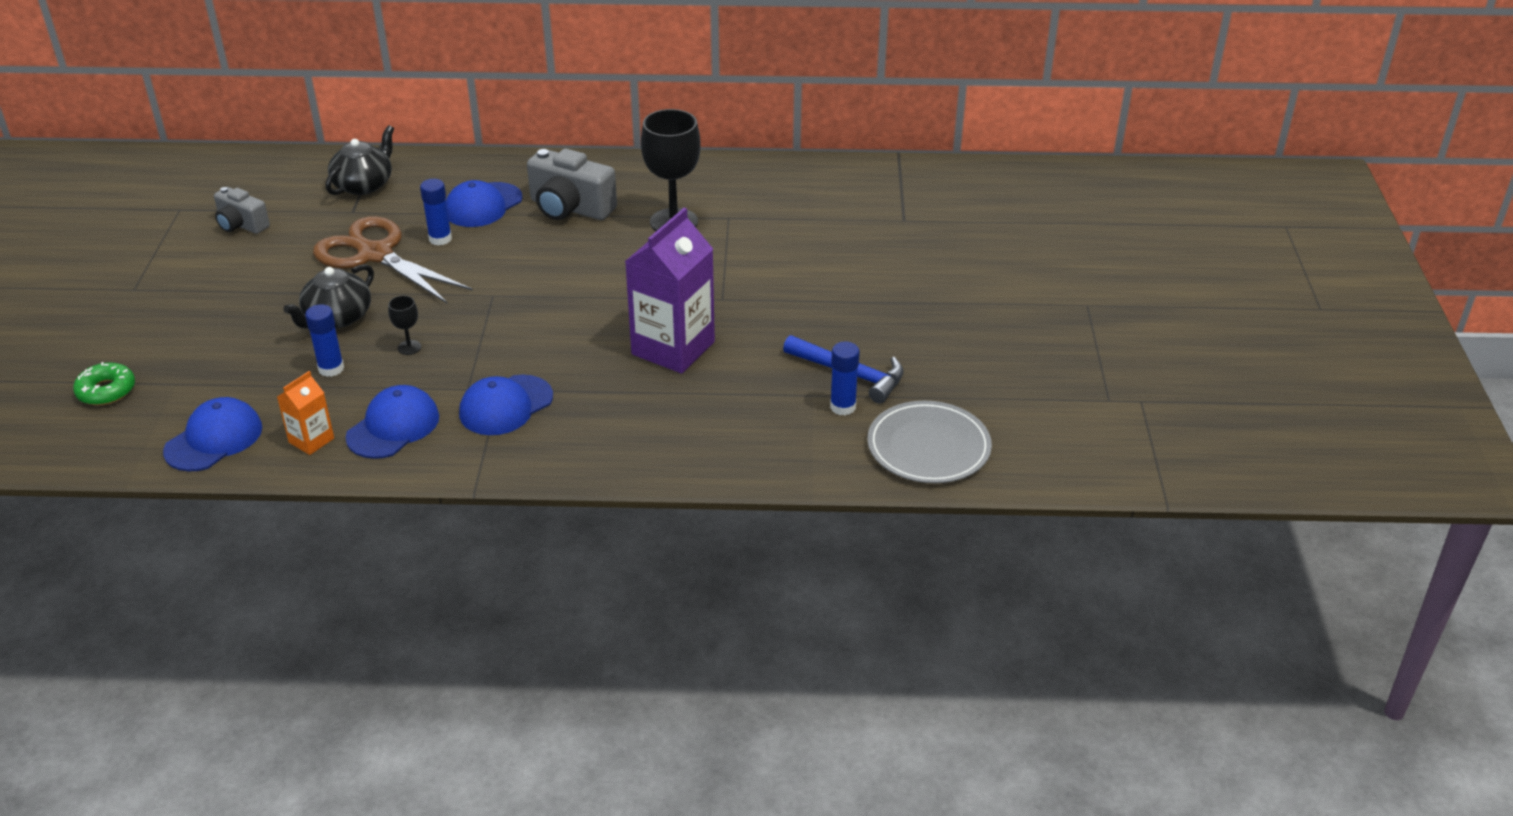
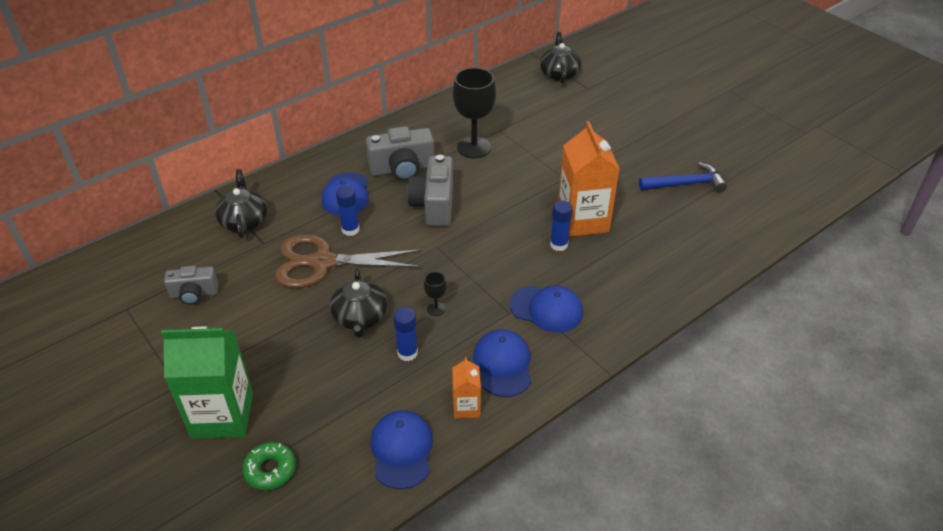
camera: 40 degrees left, 5 degrees up
blue cap [459,374,553,435] -> blue cap turned 75 degrees counterclockwise [510,285,583,333]
purple carton [625,208,715,374] -> orange carton [558,121,619,237]
blue glue stick [830,342,860,415] -> blue glue stick moved to [550,201,573,251]
grey plate [867,401,992,483] -> none
none -> green carton [161,326,253,439]
none -> grey camera [407,155,453,226]
none -> black teapot [540,32,581,83]

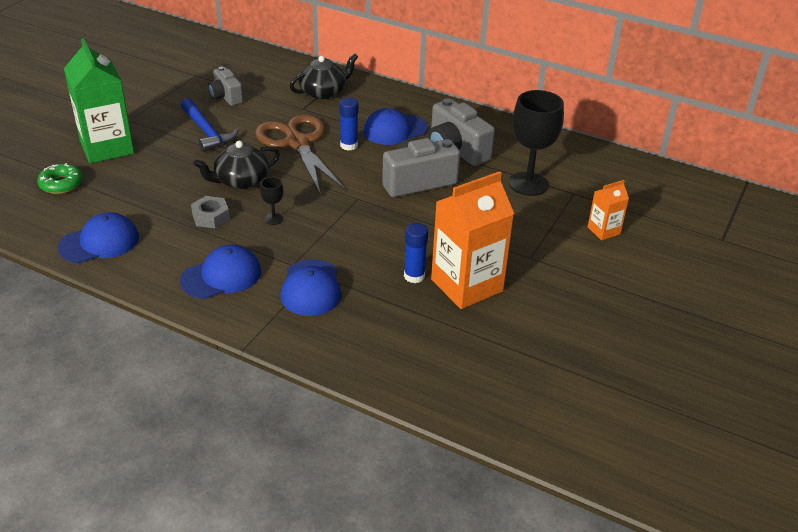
camera: 65 degrees right, 5 degrees down
blue glue stick [393,307,418,361] -> grey nut [191,196,230,228]
orange carton [452,357,481,419] -> orange carton moved to [588,180,629,240]
black teapot [540,32,581,83] -> none
blue hammer [639,162,727,192] -> blue hammer moved to [181,98,239,152]

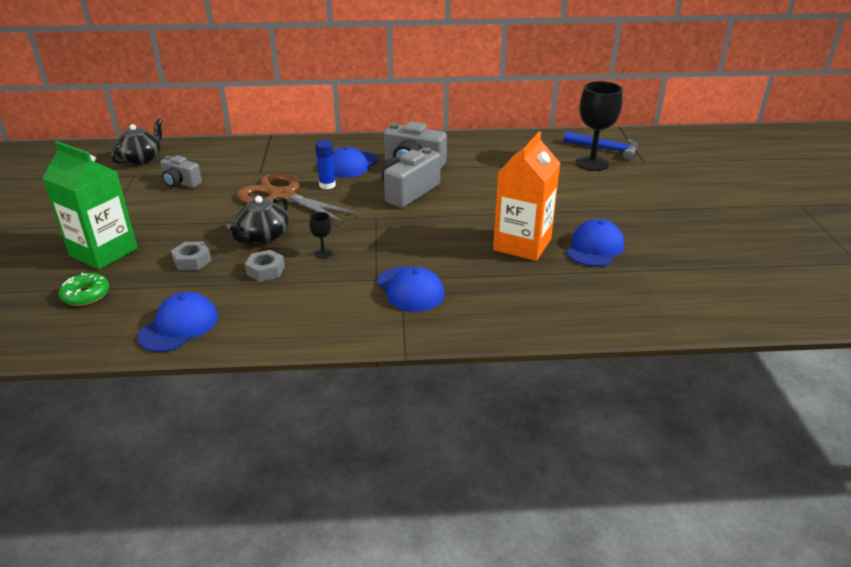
camera: 30 degrees left, 5 degrees down
blue cap [180,245,261,299] -> blue cap moved to [566,219,624,267]
blue hammer [181,98,239,152] -> blue hammer moved to [564,131,638,160]
black teapot [290,54,358,99] -> black teapot moved to [111,118,163,165]
blue glue stick [404,223,428,283] -> none
black goblet [509,90,564,196] -> black goblet moved to [576,81,623,171]
orange carton [588,180,629,240] -> none
none -> grey nut [171,242,211,270]

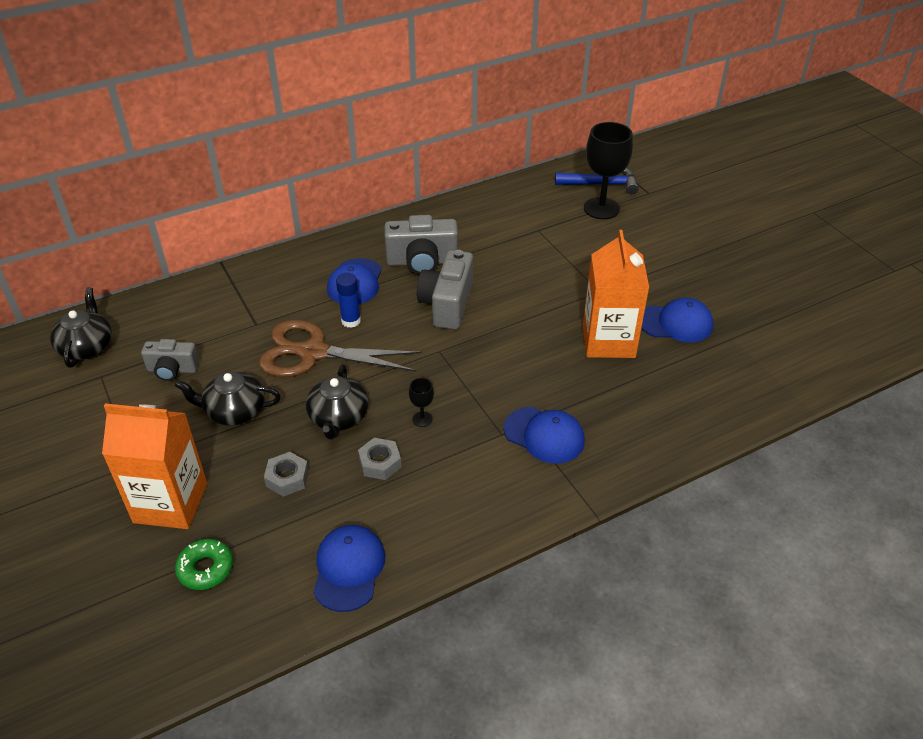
camera: 25 degrees left, 10 degrees up
green carton [43,141,137,270] -> orange carton [102,404,207,529]
blue cap [566,219,624,267] -> blue cap turned 90 degrees clockwise [641,298,713,342]
none -> black teapot [174,371,281,426]

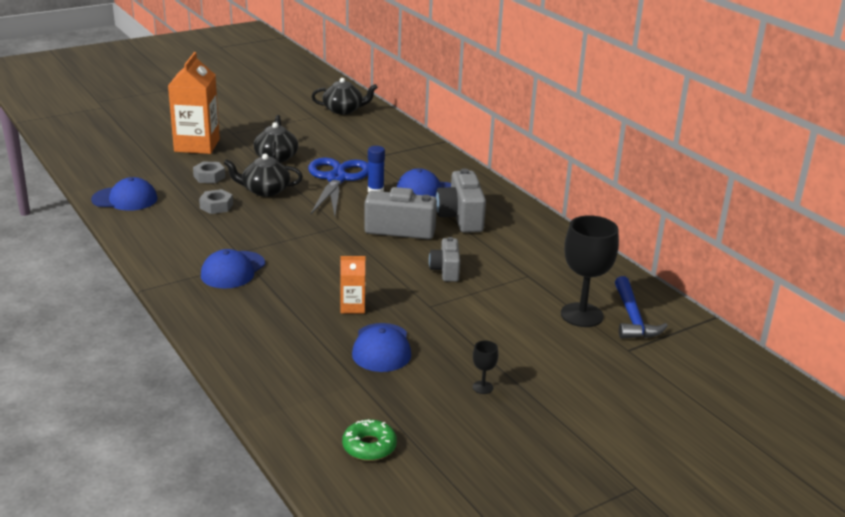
camera: 85 degrees right, 15 degrees down
grey camera [141,339,200,381] -> grey camera moved to [429,237,460,282]
green donut [175,539,233,590] -> green donut moved to [342,419,397,461]
brown scissors [259,320,422,377] -> blue scissors [308,157,368,216]
black goblet [409,378,434,427] -> black goblet moved to [473,340,498,394]
orange carton [583,230,649,358] -> orange carton [340,256,365,314], size x0.49

